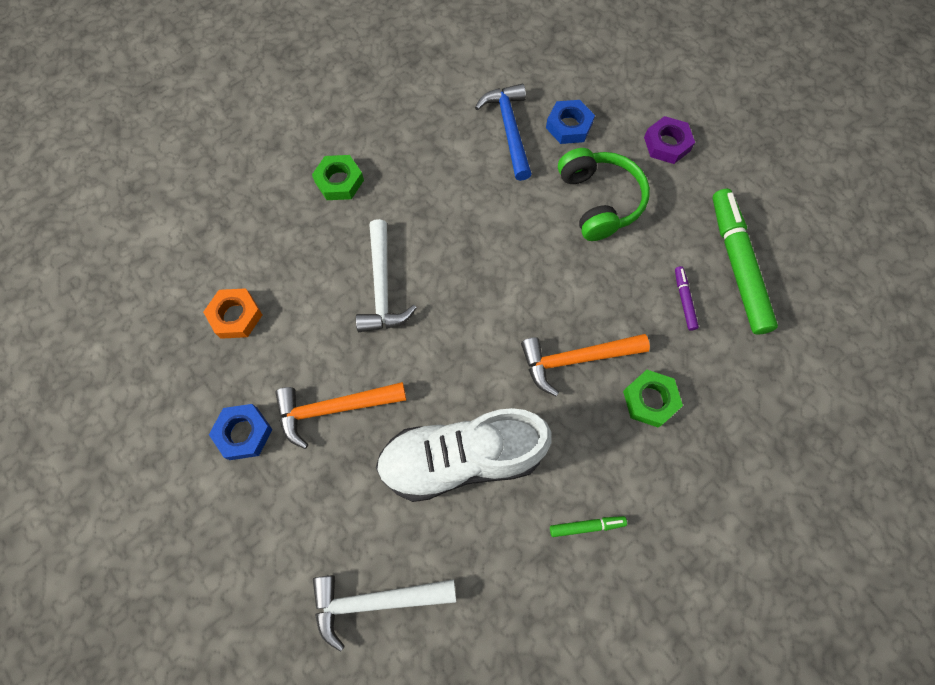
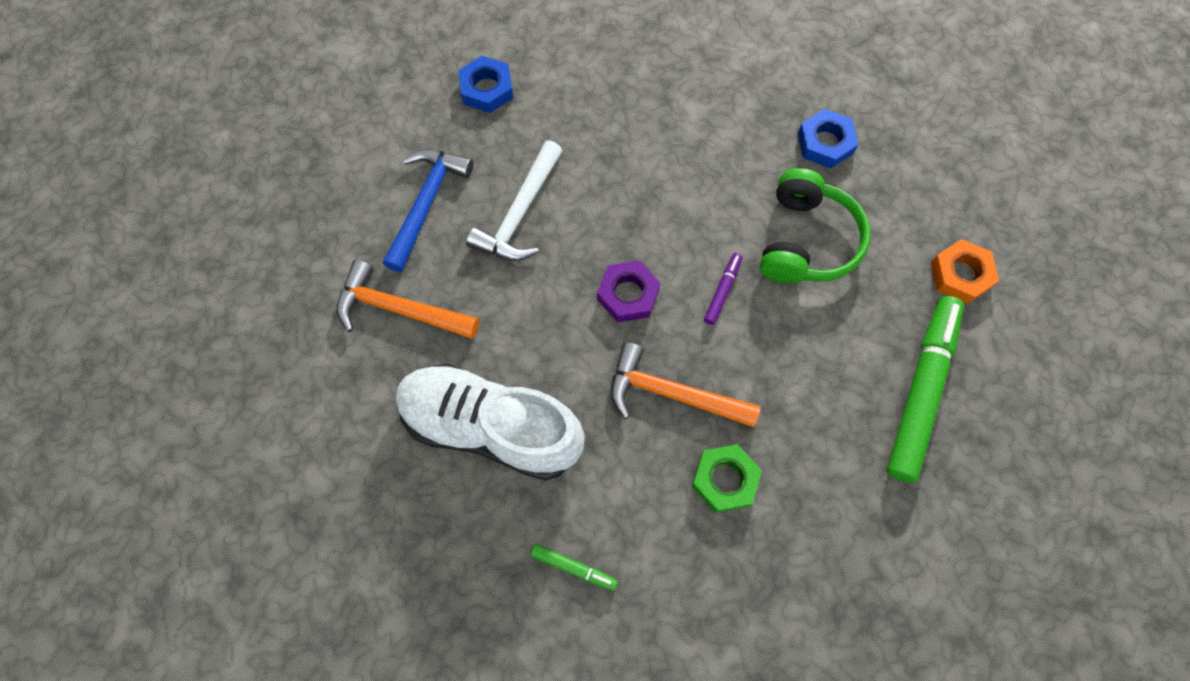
camera: 30 degrees right, 0 degrees up
orange nut [203,288,262,339] -> orange nut moved to [931,239,999,304]
blue nut [209,404,272,460] -> blue nut moved to [459,56,513,113]
green nut [312,155,364,200] -> none
white hammer [313,575,456,652] -> none
blue hammer [475,83,532,181] -> blue hammer moved to [383,149,474,272]
purple nut [644,116,695,164] -> purple nut moved to [597,260,660,322]
purple marker [675,266,699,330] -> purple marker moved to [704,253,742,325]

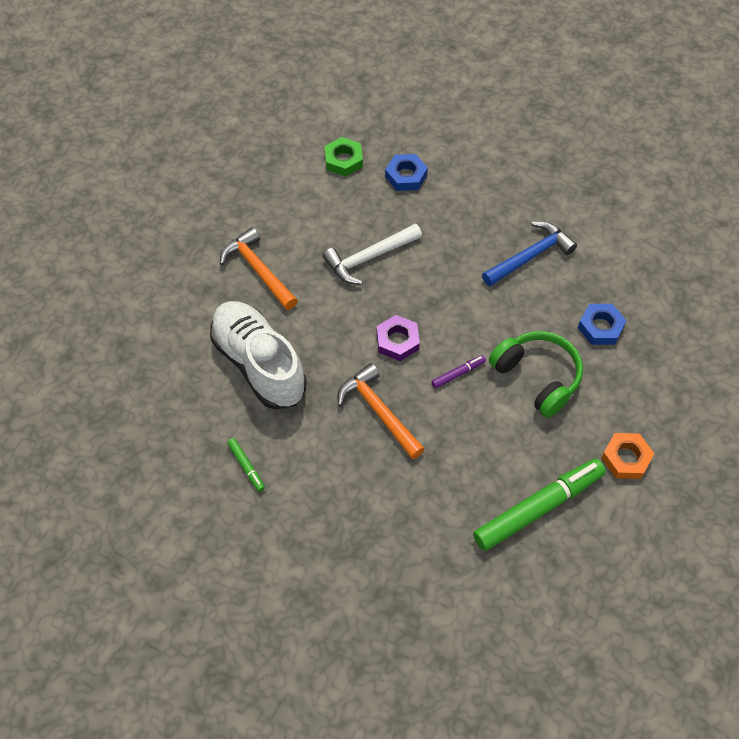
camera: 35 degrees right, 10 degrees down
blue hammer [383,149,474,272] -> blue hammer moved to [482,221,577,287]
green nut [691,444,762,513] -> green nut moved to [325,137,363,177]
green headphones [760,168,871,284] -> green headphones turned 90 degrees counterclockwise [489,331,583,418]

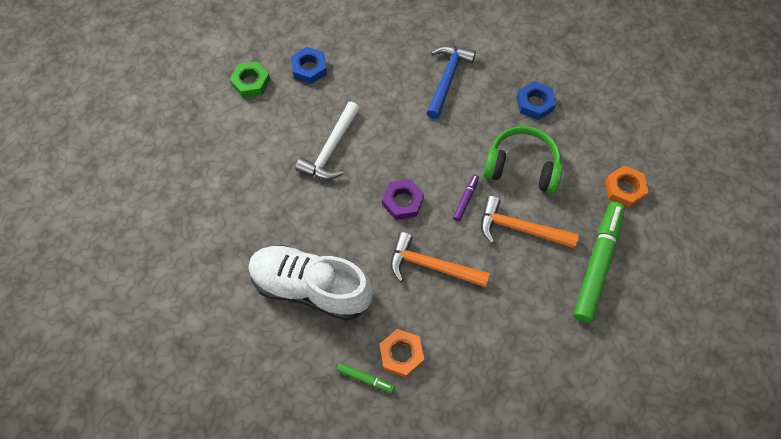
camera: 35 degrees left, 5 degrees up
orange hammer [220,227,298,310] -> orange hammer moved to [481,196,579,248]
none -> orange nut [379,329,424,378]

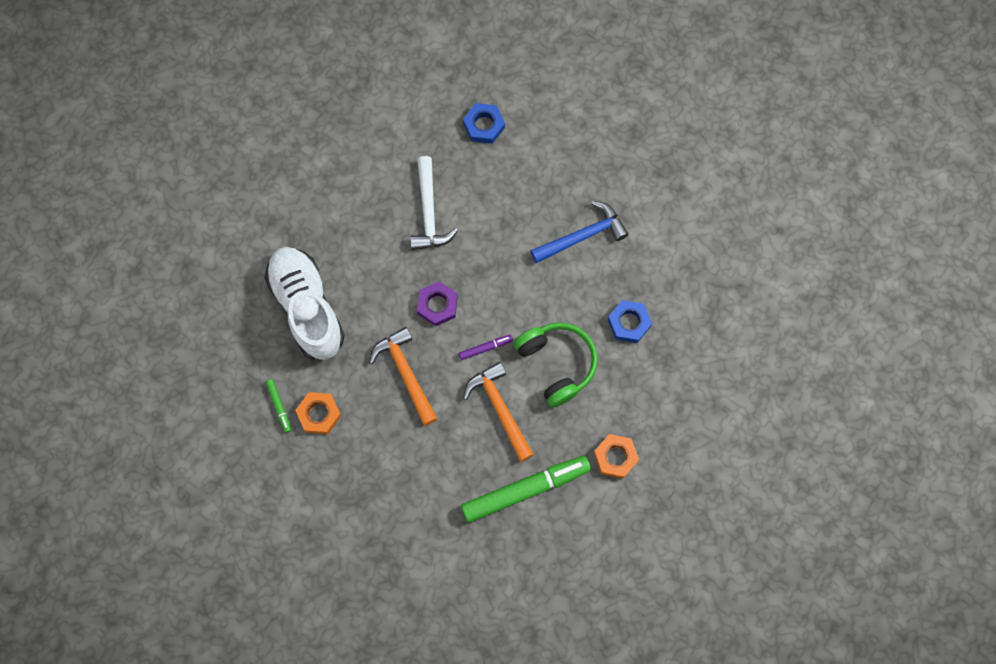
camera: 45 degrees right, 10 degrees up
green nut [230,61,270,98] -> none
white hammer [295,102,360,180] -> white hammer turned 75 degrees counterclockwise [410,156,458,250]

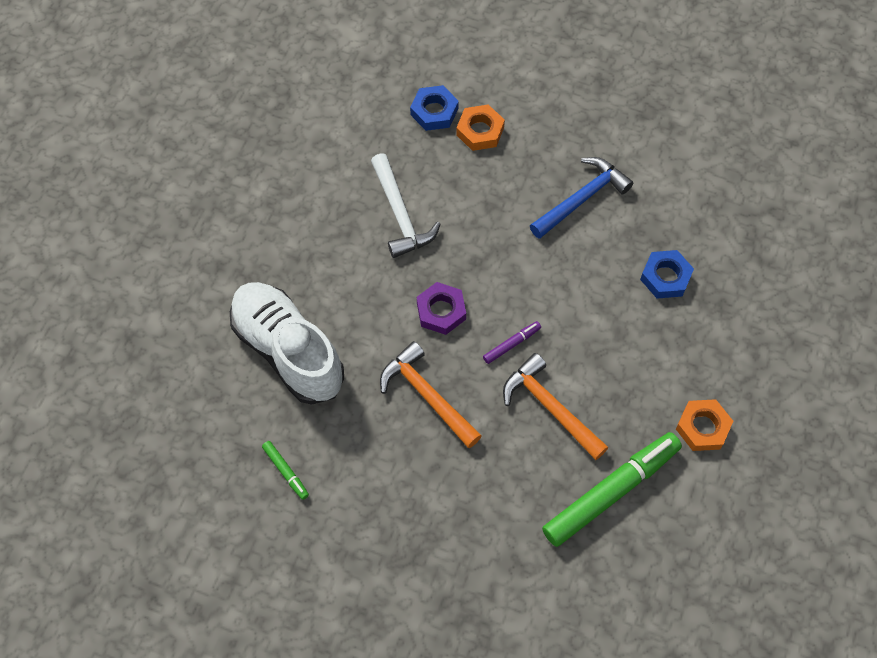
camera: 15 degrees left, 10 degrees down
orange nut [295,392,341,434] -> orange nut moved to [456,104,505,151]
green headphones [514,322,598,408] -> none

